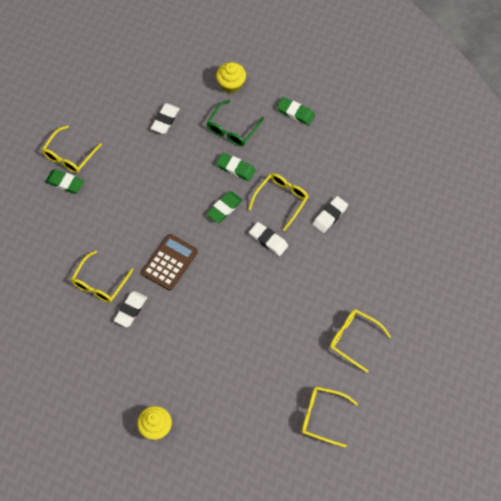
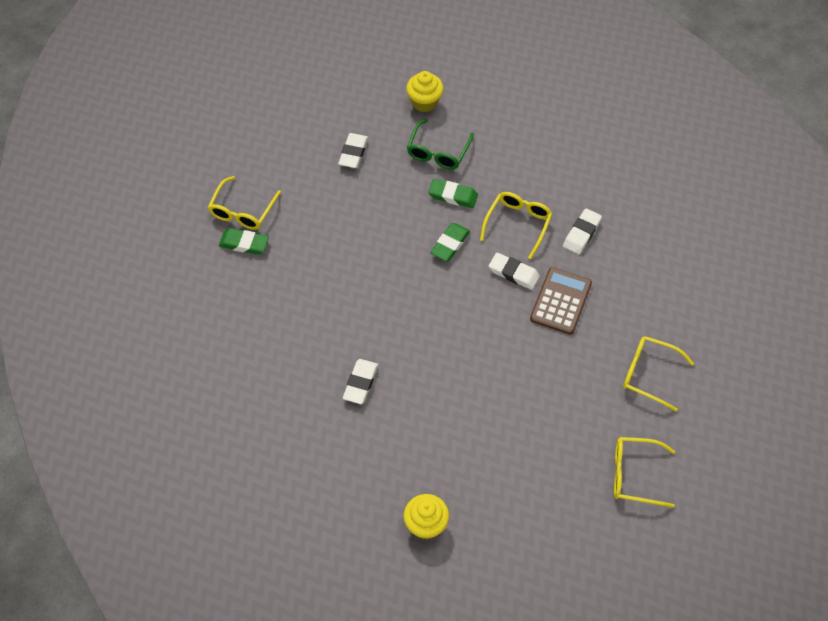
camera: 10 degrees left, 5 degrees down
yellow glasses [71,250,134,303] -> none
brown calculator [142,234,198,291] -> brown calculator moved to [530,267,592,335]
green eraser [277,97,315,125] -> none

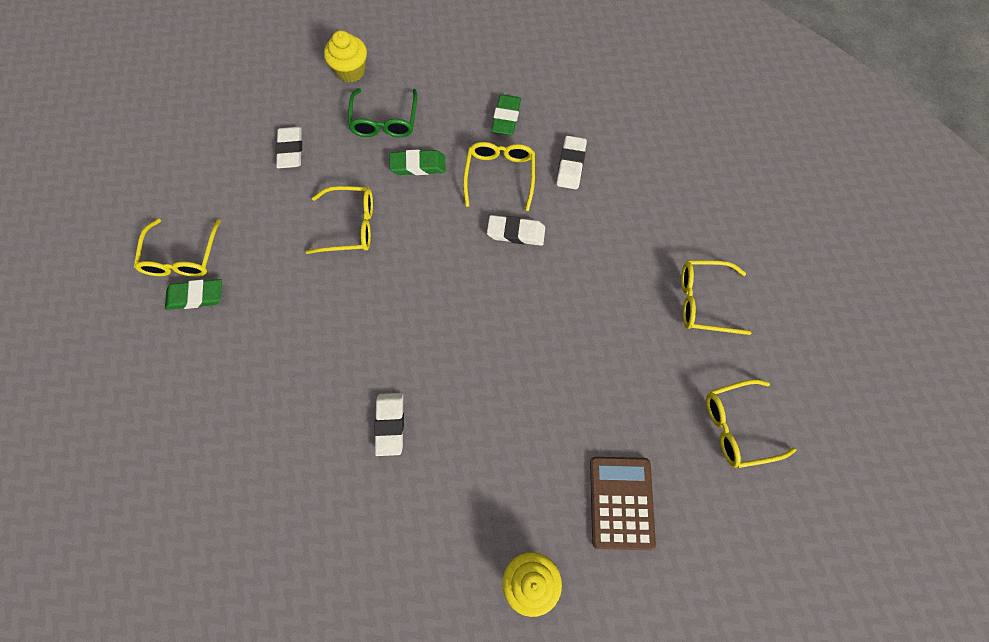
camera: 20 degrees left, 10 degrees up
green eraser [430,223,470,261] -> green eraser moved to [491,94,521,135]
brown calculator [530,267,592,335] -> brown calculator moved to [590,457,656,551]
none -> yellow glasses [305,186,373,254]

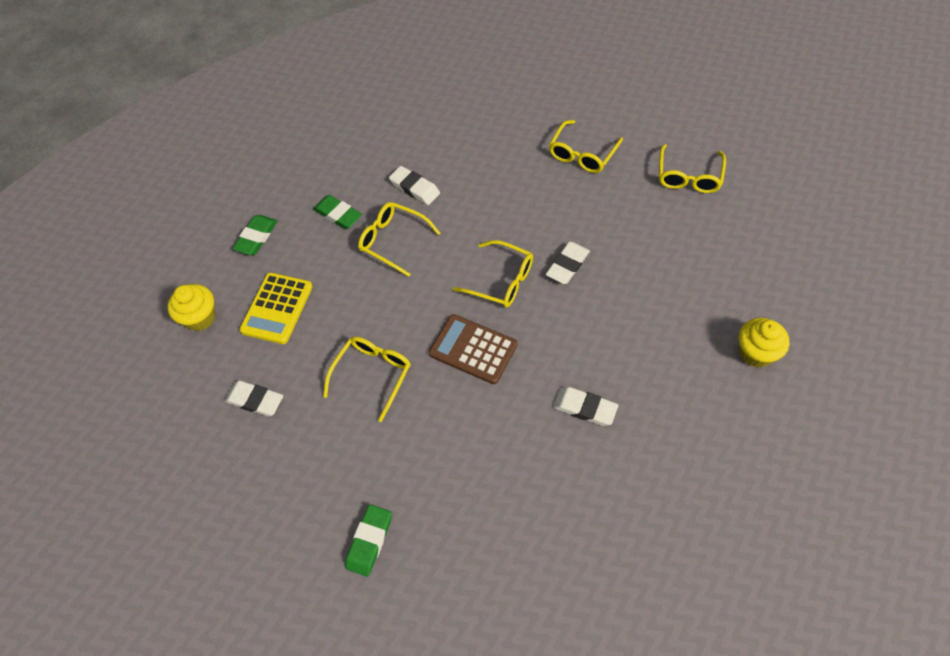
camera: 60 degrees left, 10 degrees down
yellow glasses [134,219,221,277] -> yellow glasses moved to [453,240,533,308]
green glasses [348,89,417,137] -> yellow calculator [239,273,313,344]
green eraser [390,150,446,175] -> green eraser moved to [232,215,277,255]
white eraser [487,215,545,246] -> white eraser moved to [546,242,590,284]
brown calculator [590,457,656,551] -> brown calculator moved to [429,314,517,384]

